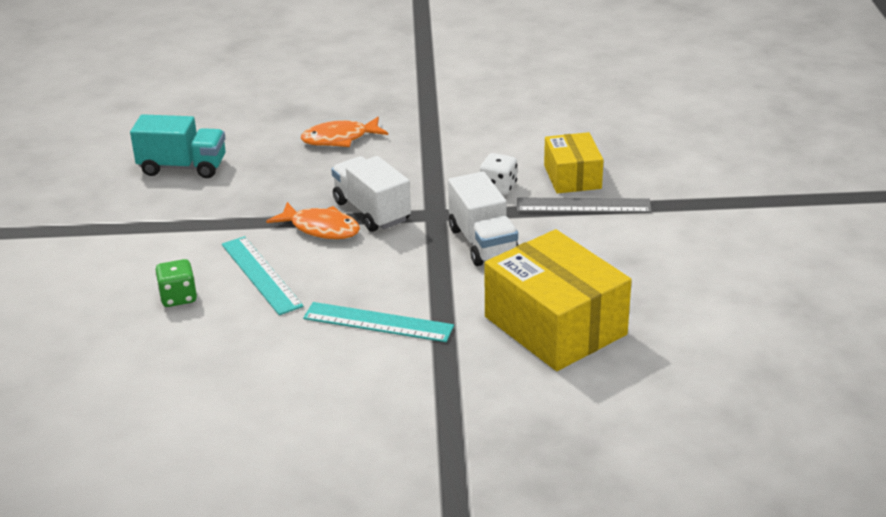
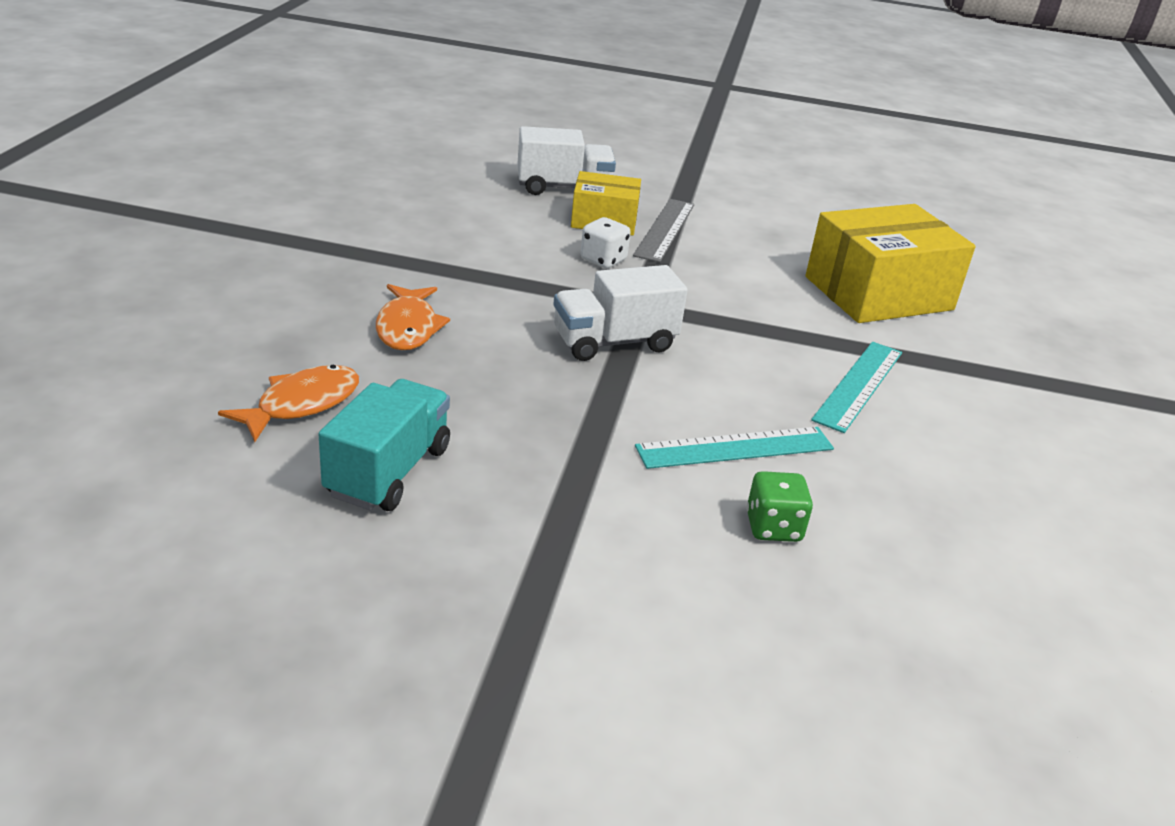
camera: 80 degrees left, 0 degrees up
orange fish [266,202,360,239] -> orange fish moved to [218,365,359,442]
white truck [448,171,518,266] -> white truck moved to [517,126,616,195]

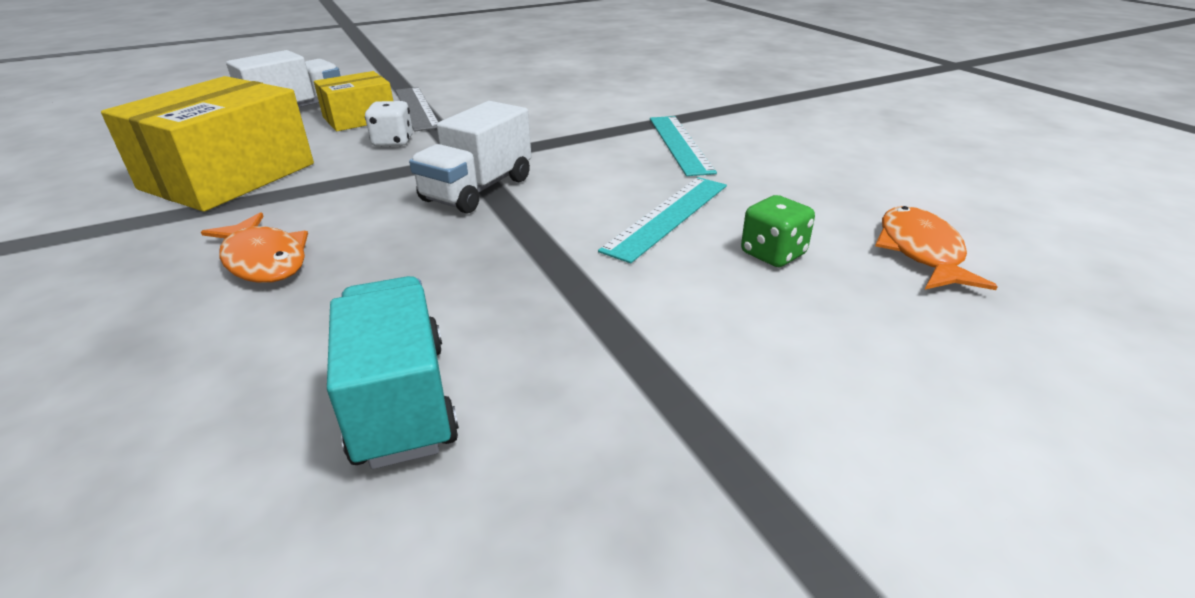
camera: 35 degrees left, 0 degrees up
orange fish [218,365,359,442] -> orange fish moved to [875,206,998,290]
yellow box [805,204,976,323] -> yellow box moved to [101,76,314,212]

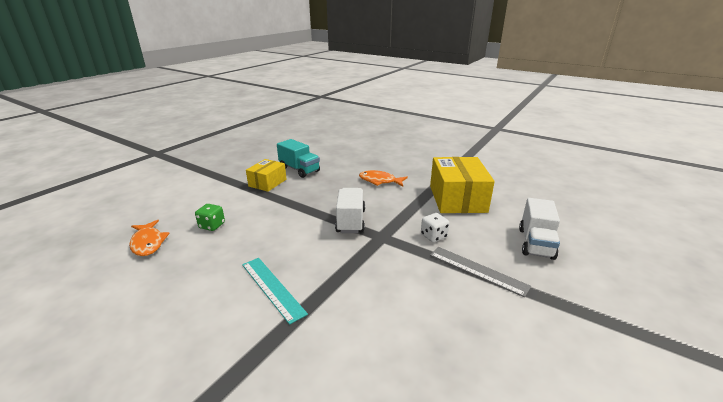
camera: 150 degrees right, 5 degrees down
yellow box [314,71,393,131] -> yellow box moved to [246,159,287,192]
turquoise ruler [598,177,727,263] -> none

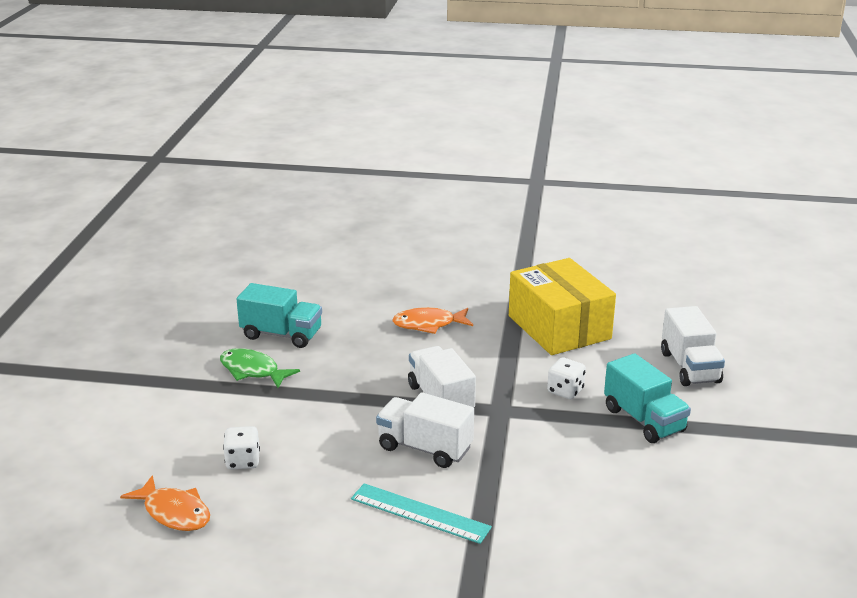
camera: 25 degrees left, 0 degrees up
green dice [195,204,225,231] -> white dice [223,426,260,470]
yellow box [246,159,287,192] -> green fish [220,348,300,388]
grey ruler [430,247,531,297] -> turquoise truck [604,353,691,443]
none -> white truck [376,392,474,468]

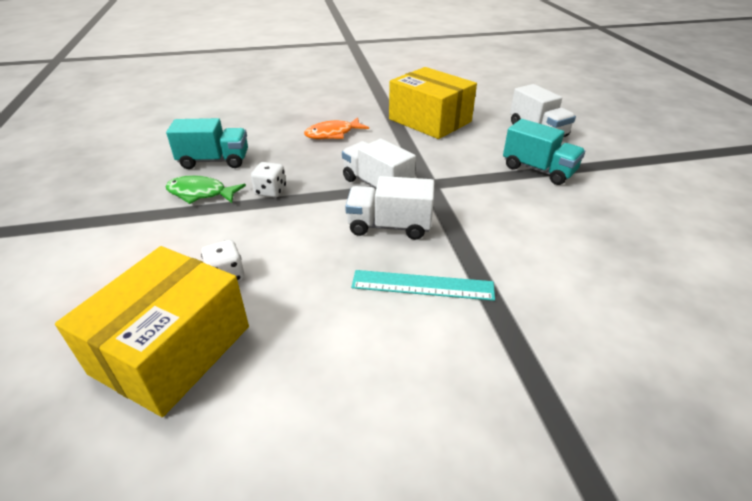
camera: 20 degrees left, 10 degrees up
orange fish [120,475,210,531] -> yellow box [55,246,249,417]
white dice [547,357,586,399] -> white dice moved to [251,162,286,198]

